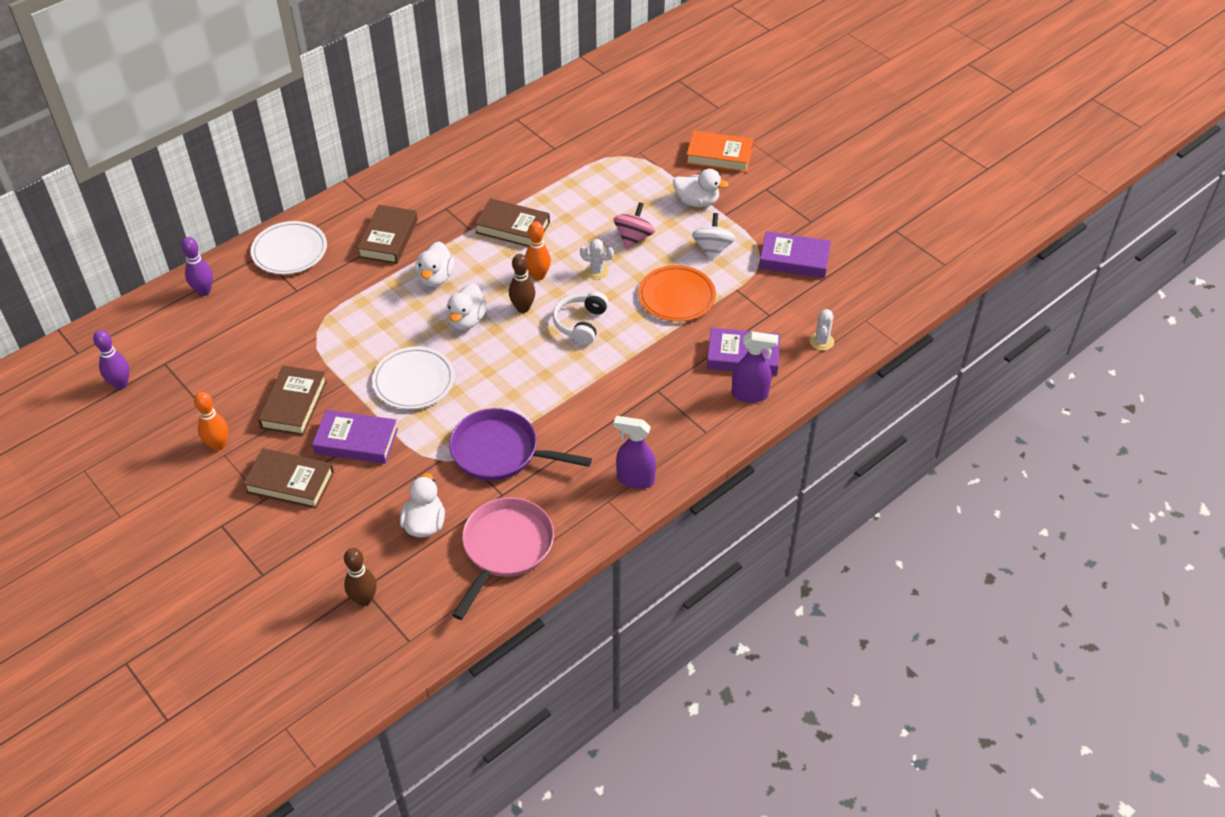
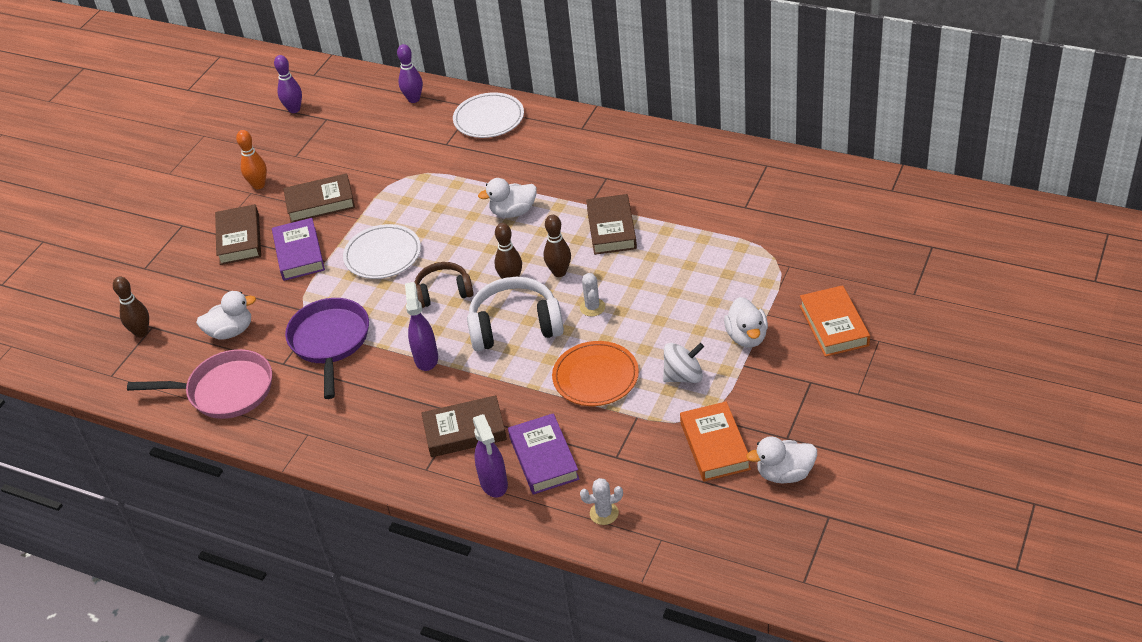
camera: 70 degrees right, 5 degrees down
brown book [357,205,418,264] -> brown book moved to [421,395,507,457]
white duck [446,283,487,330] -> white duck moved to [746,436,817,483]
orange bowling pin [525,221,551,281] -> brown bowling pin [544,215,571,277]
white headphones [552,291,609,345] -> white headphones [467,277,564,351], size x1.56
pink spinning top [614,202,655,249] -> none
purple spray bottle [614,416,656,489] -> purple spray bottle moved to [405,282,438,371]
purple book [759,231,831,278] -> orange book [680,402,751,481]
none -> brown headphones [414,262,474,308]

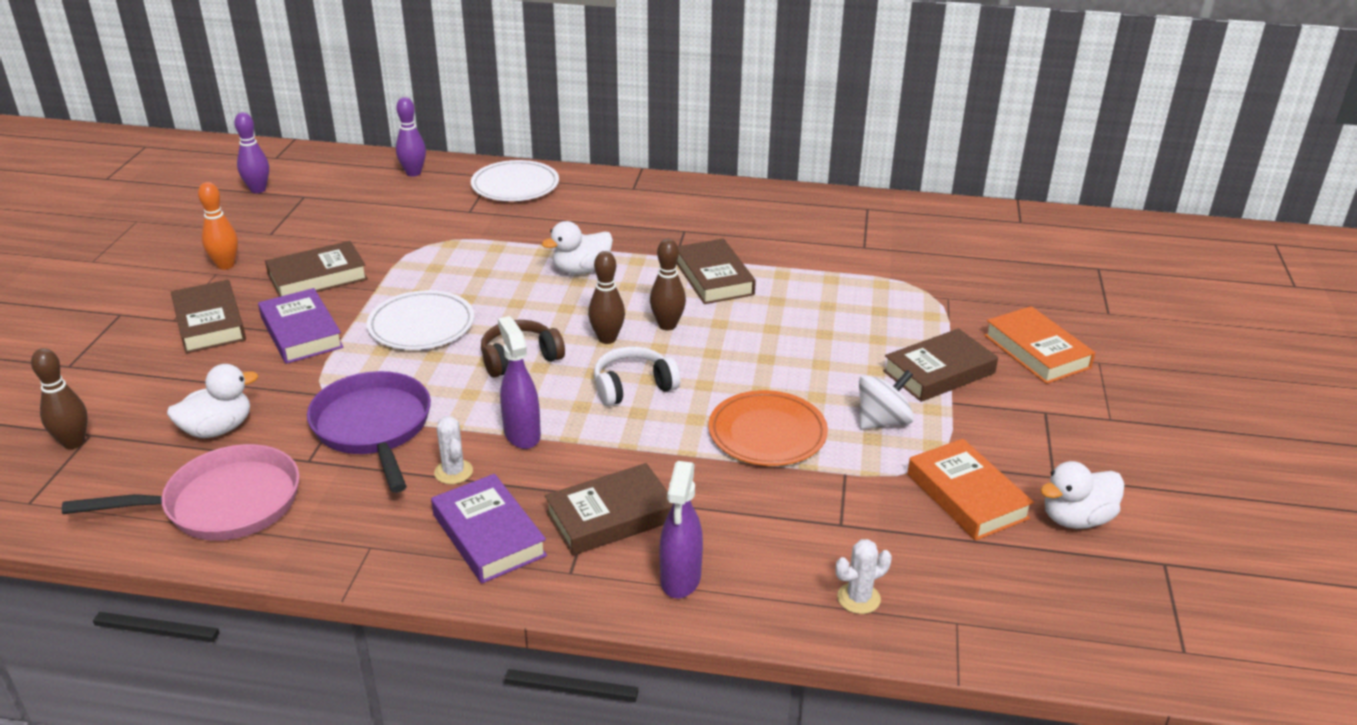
camera: 20 degrees left, 10 degrees down
white headphones [467,277,564,351] -> white headphones [594,346,681,406], size x0.64
purple spray bottle [473,414,508,498] -> purple spray bottle turned 45 degrees clockwise [660,461,703,598]
purple book [508,413,580,495] -> purple book moved to [431,474,547,583]
white cactus [580,273,605,317] -> white cactus moved to [434,416,473,484]
white duck [724,297,768,348] -> brown book [883,328,998,402]

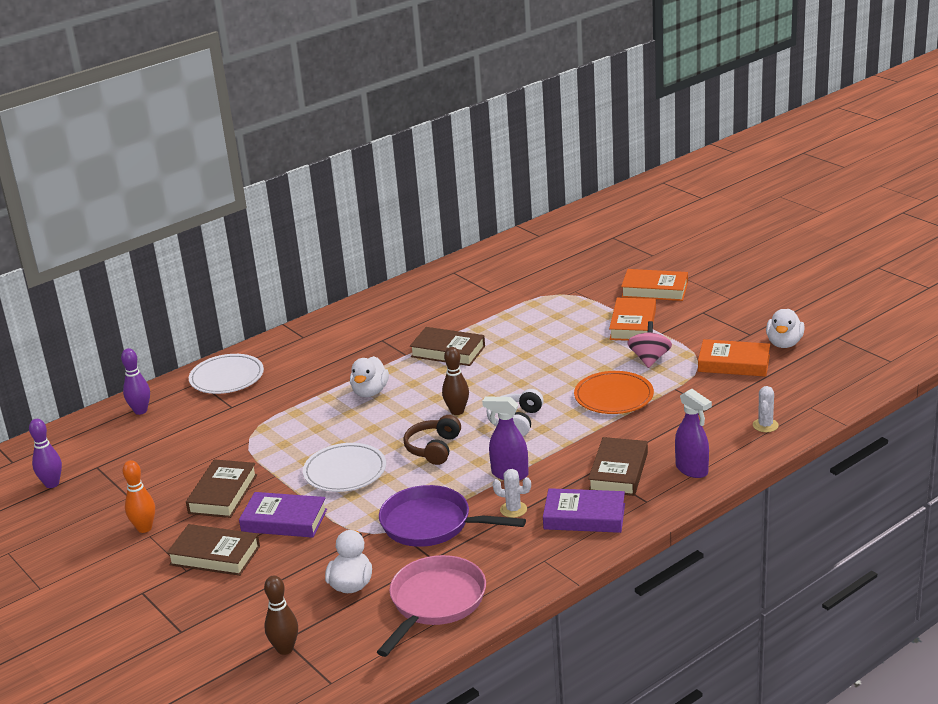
camera: 45 degrees left, 5 degrees down
brown bowling pin [650,239,686,331] -> none
white spinning top [859,370,914,430] -> pink spinning top [627,321,672,368]
brown book [883,328,998,402] -> orange book [609,298,656,341]

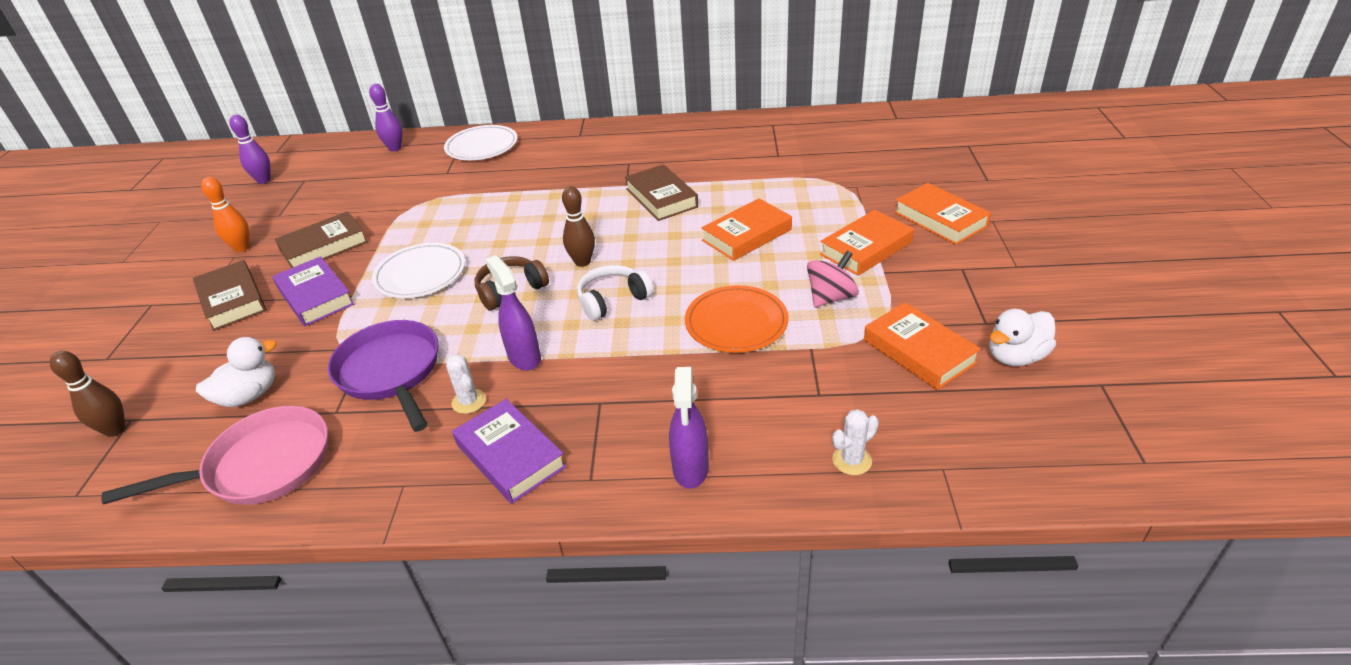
camera: 40 degrees right, 10 degrees up
white duck [350,356,389,397] -> none
brown book [588,437,648,496] -> none
none -> orange book [701,198,792,261]

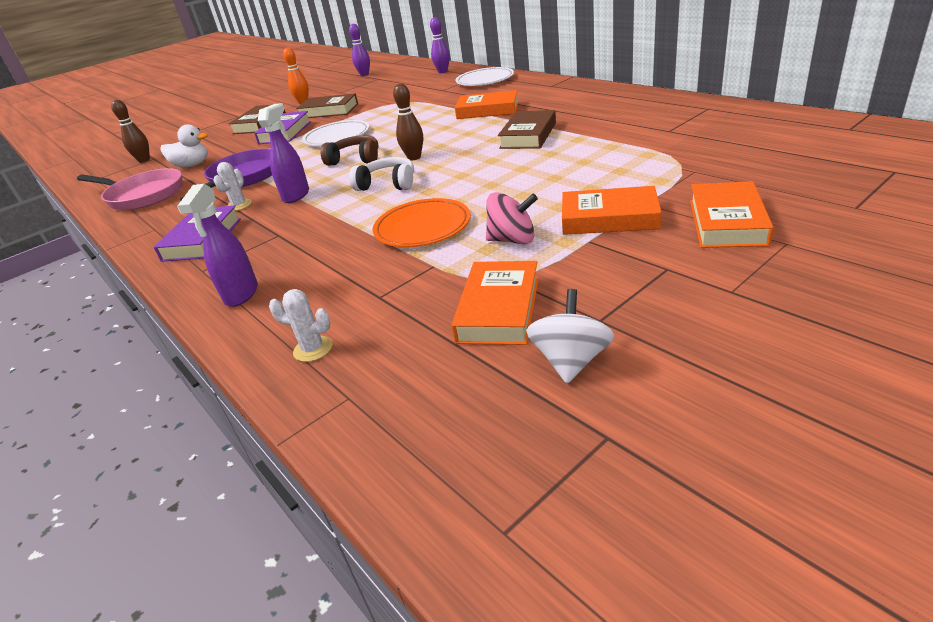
camera: 50 degrees right, 5 degrees down
purple spray bottle [669,367,709,489] -> purple spray bottle turned 45 degrees counterclockwise [177,184,258,307]
orange book [701,198,792,261] -> orange book moved to [455,90,519,119]
white duck [989,309,1056,366] -> white spinning top [526,289,615,384]

